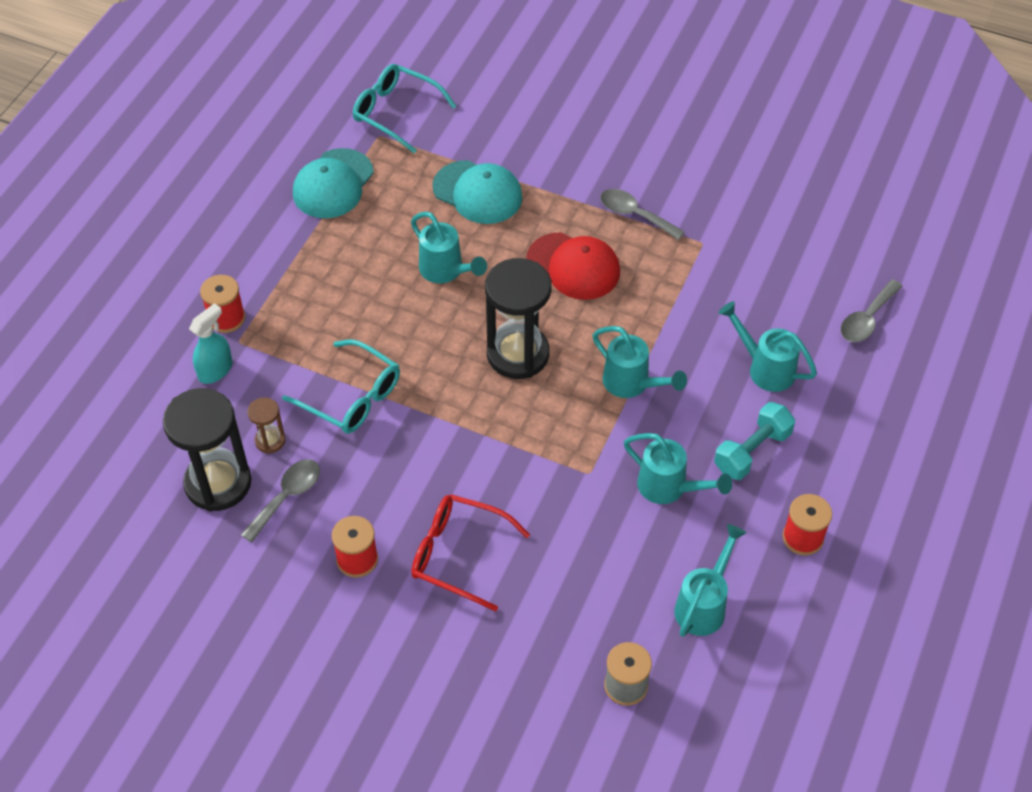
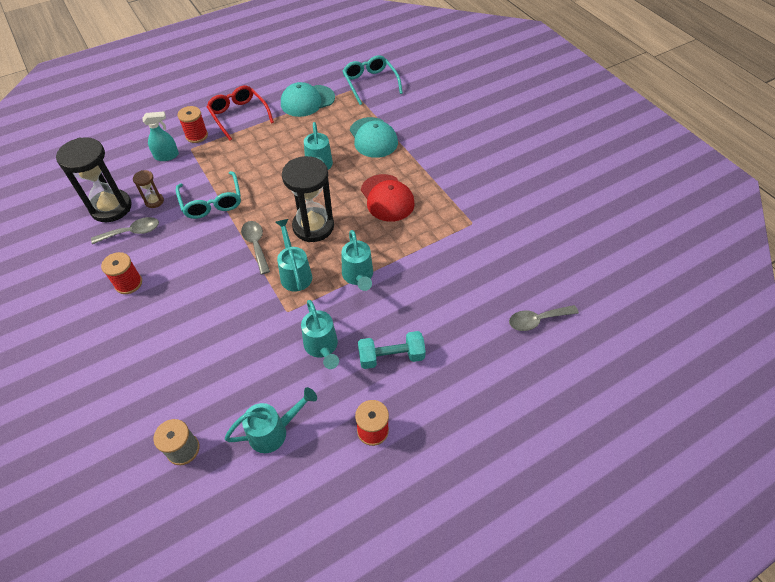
camera: 35 degrees right, 0 degrees up
red glasses [411,494,530,612] -> red glasses moved to [207,86,274,140]
grey spoon [600,189,685,240] -> grey spoon moved to [241,221,270,275]
turquoise watering can [719,301,817,392] -> turquoise watering can moved to [276,219,312,292]

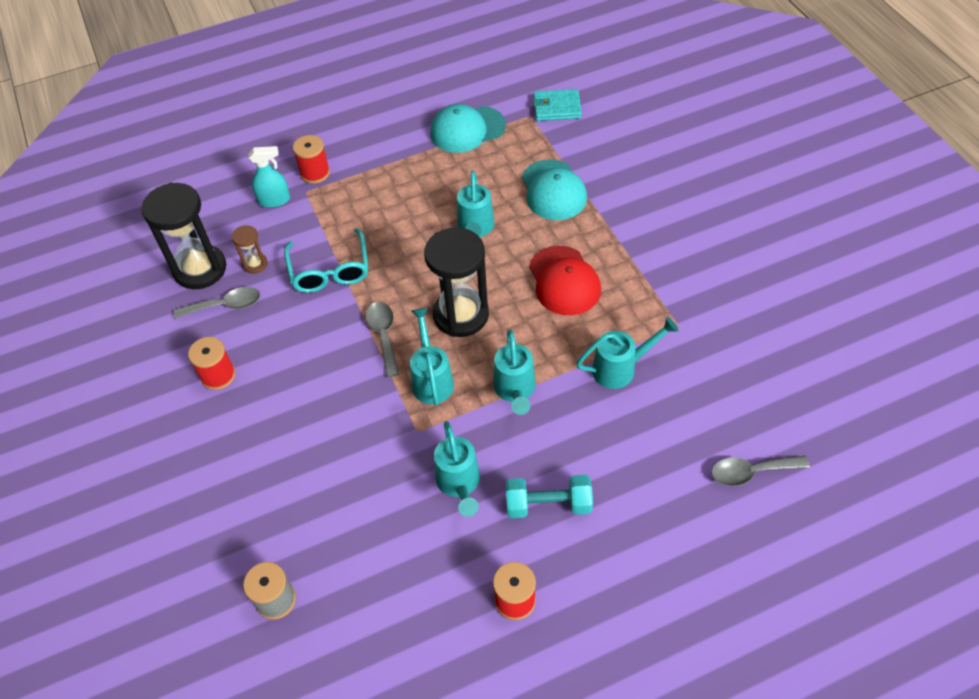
camera: 10 degrees right, 0 degrees up
red glasses [207,86,274,140] -> none
turquoise watering can [224,387,317,453] -> turquoise watering can moved to [576,317,679,389]
turquoise glasses [343,55,403,105] -> turquoise wallet [533,89,582,121]

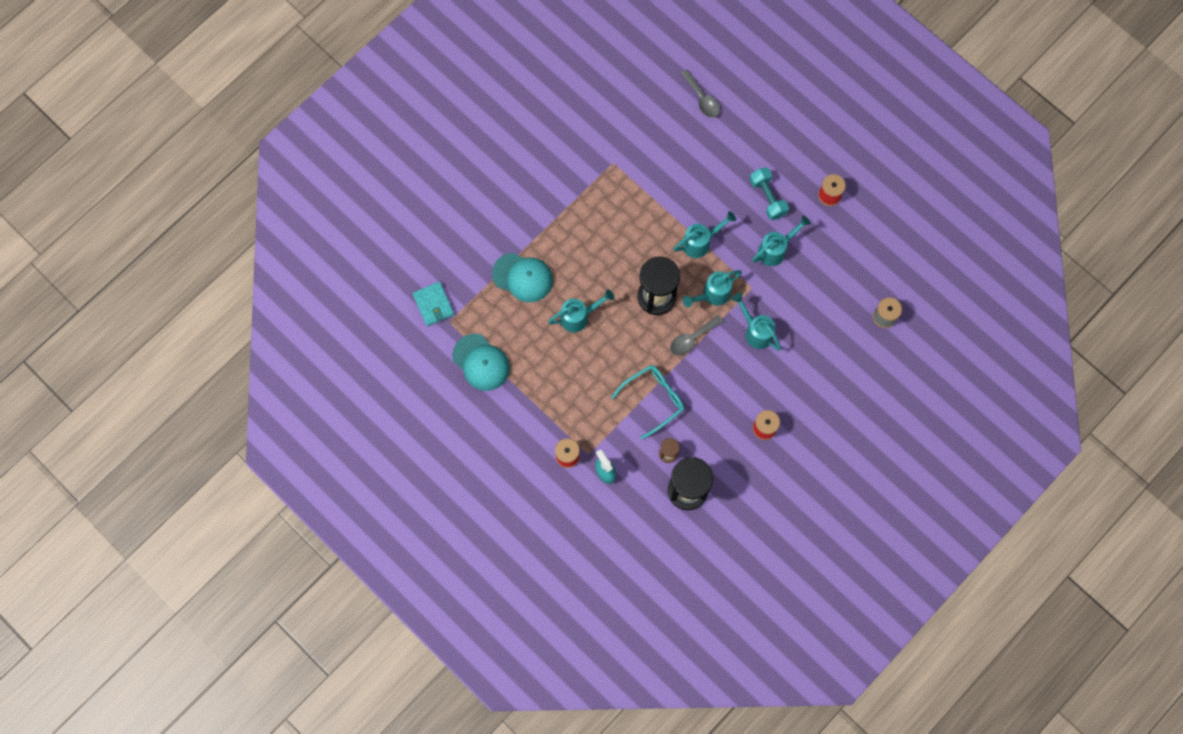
camera: 115 degrees left, 20 degrees up
grey spoon [174,287,260,319] -> none
turquoise cap [522,159,587,220] -> turquoise cap turned 60 degrees clockwise [492,253,553,302]
red cap [529,246,601,315] -> none
turquoise watering can [576,317,679,389] -> turquoise watering can moved to [732,293,781,351]

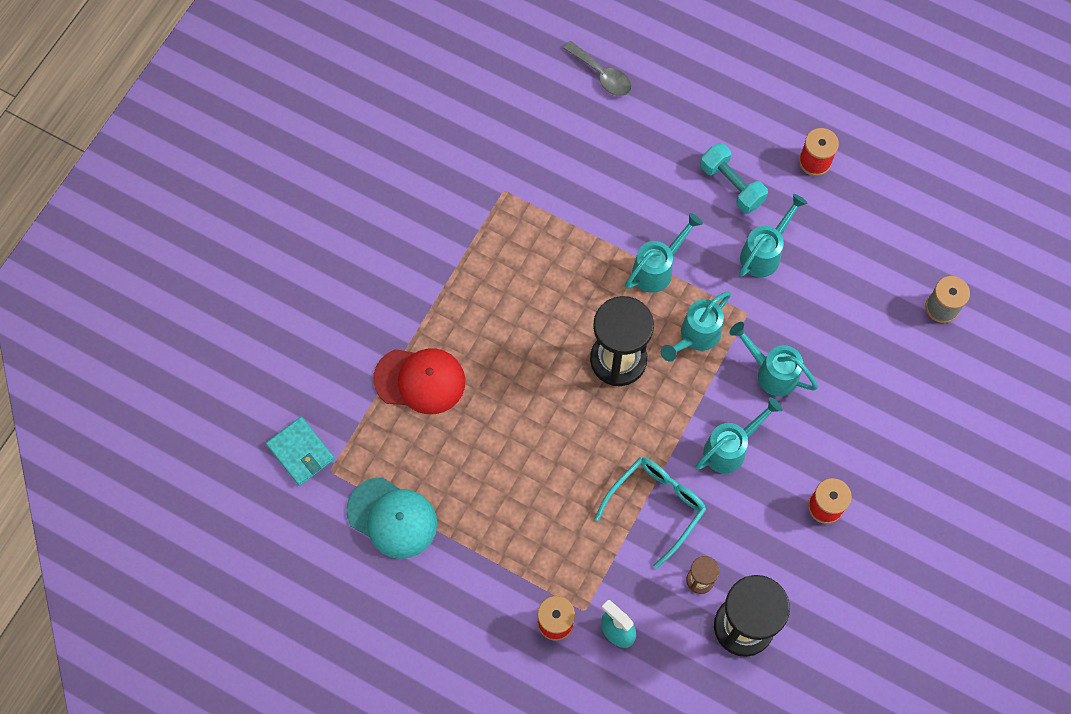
camera: 15 degrees left, 5 degrees down
turquoise cap [492,253,553,302] -> red cap [373,349,465,414]
turquoise watering can [548,290,614,332] -> turquoise watering can moved to [695,397,783,474]
grey spoon [670,315,723,355] -> none

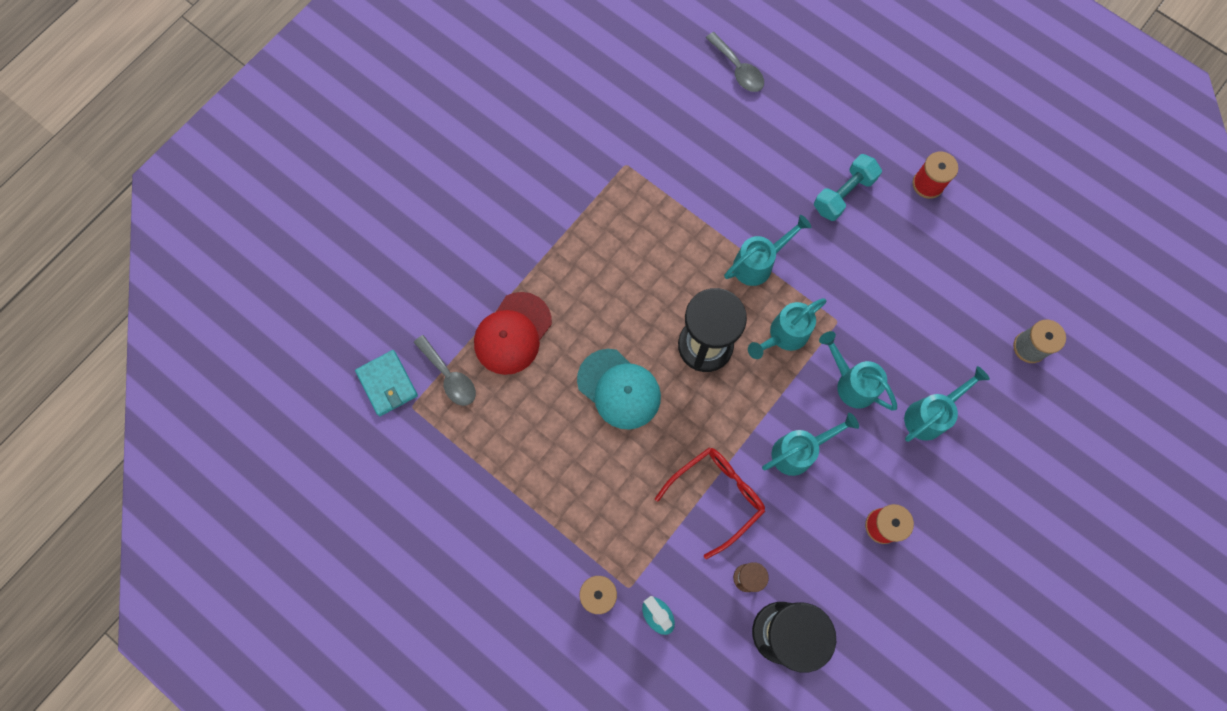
camera: 10 degrees right, 5 degrees up
turquoise cap [346,477,437,559] -> turquoise cap moved to [577,349,661,430]
red cap [373,349,465,414] -> red cap turned 105 degrees clockwise [474,292,552,375]
turquoise glasses [594,457,706,569] -> red glasses [655,447,765,559]
turquoise dumbbell [700,143,768,214] -> turquoise dumbbell turned 75 degrees clockwise [814,154,882,221]
turquoise watering can [739,194,807,277] -> turquoise watering can moved to [904,366,990,442]
none -> grey spoon [414,335,476,406]

